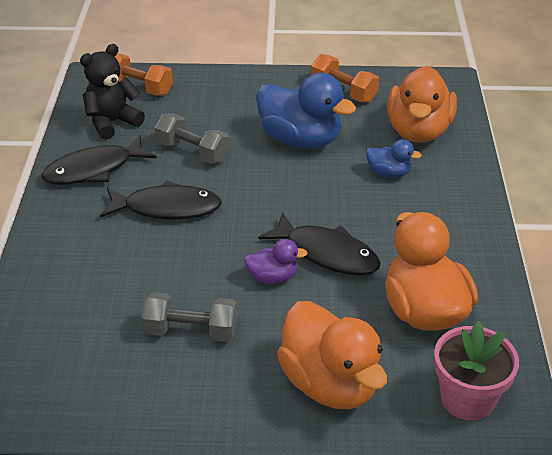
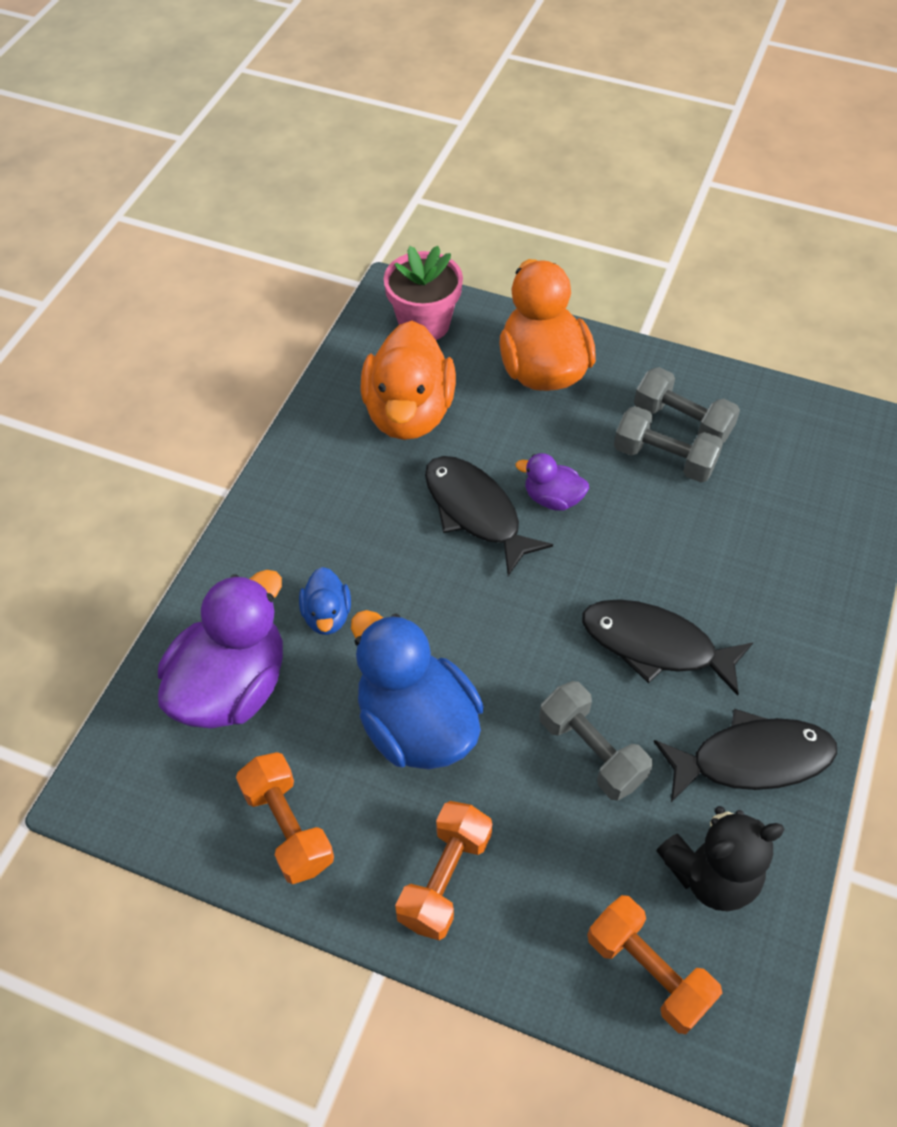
camera: 160 degrees left, 15 degrees up
blue duck [366,139,422,178] -> blue duck turned 135 degrees counterclockwise [299,567,351,635]
orange duck [387,66,457,142] -> purple duck [158,570,283,728]
none -> orange dumbbell [395,801,492,940]
none -> grey dumbbell [634,367,740,443]

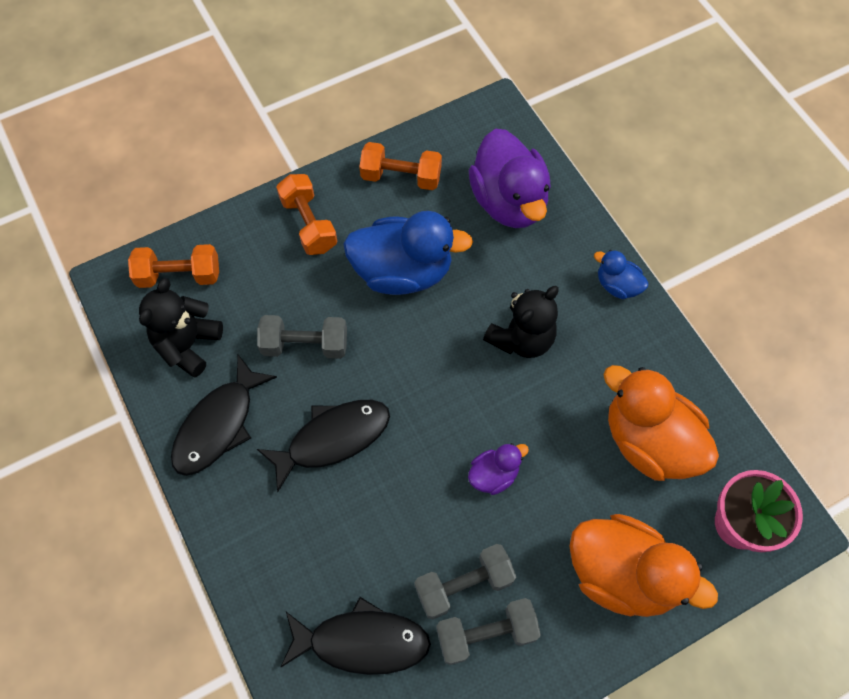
camera: 130 degrees right, 10 degrees up
blue duck [299,567,351,635] -> blue duck moved to [594,250,649,299]
black fish [425,456,553,576] -> black fish moved to [280,597,431,675]
none -> black teddy bear [483,286,559,358]

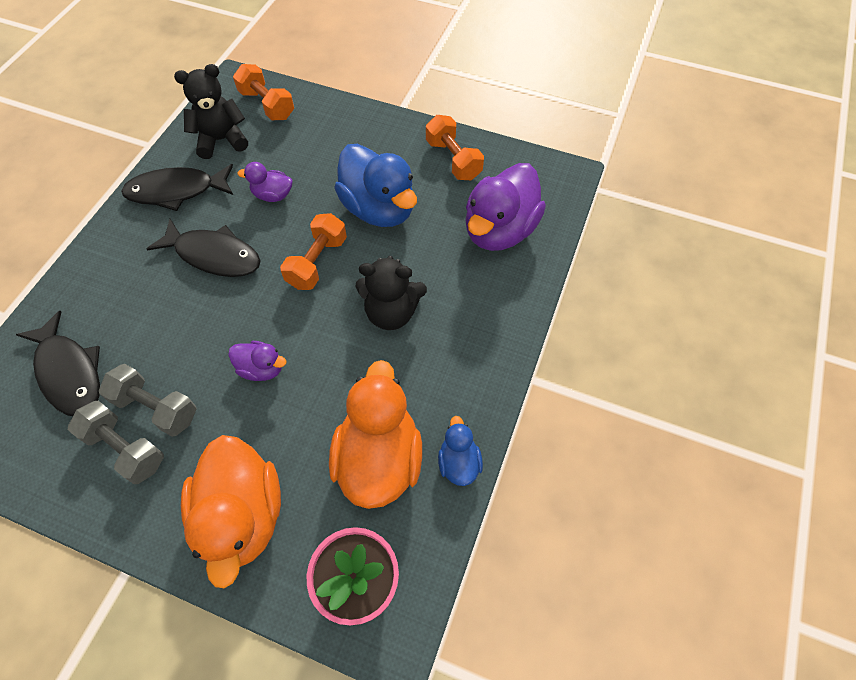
camera: 50 degrees right, 5 degrees down
grey dumbbell [257,315,347,359] -> purple duck [237,162,293,202]
orange dumbbell [276,174,337,255] -> orange dumbbell moved to [280,213,347,290]
blue duck [594,250,649,299] -> blue duck moved to [438,416,483,486]

